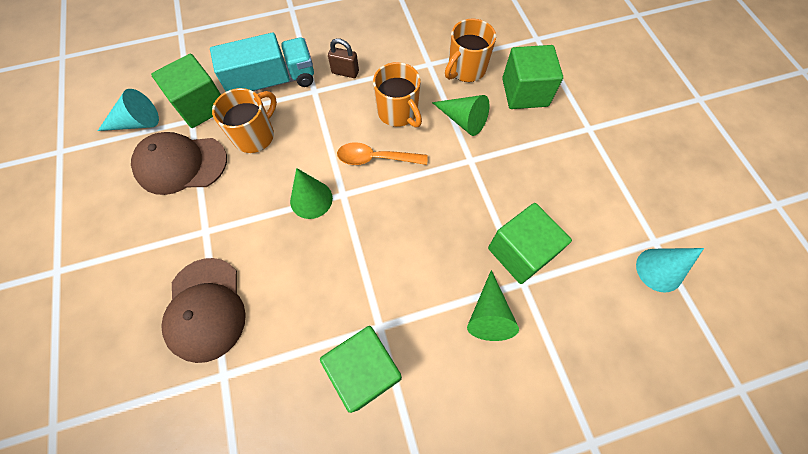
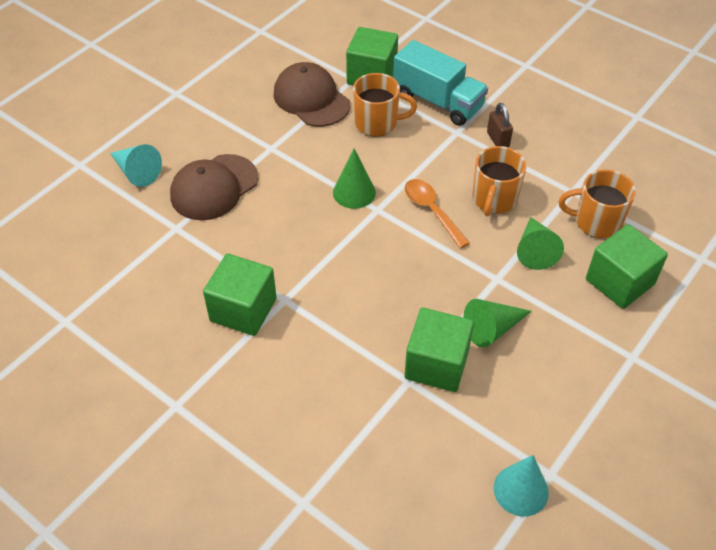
camera: 55 degrees right, 15 degrees down
turquoise cone [98,89,159,131] -> turquoise cone moved to [110,144,162,187]
green cone [467,270,519,341] -> green cone moved to [464,299,532,348]

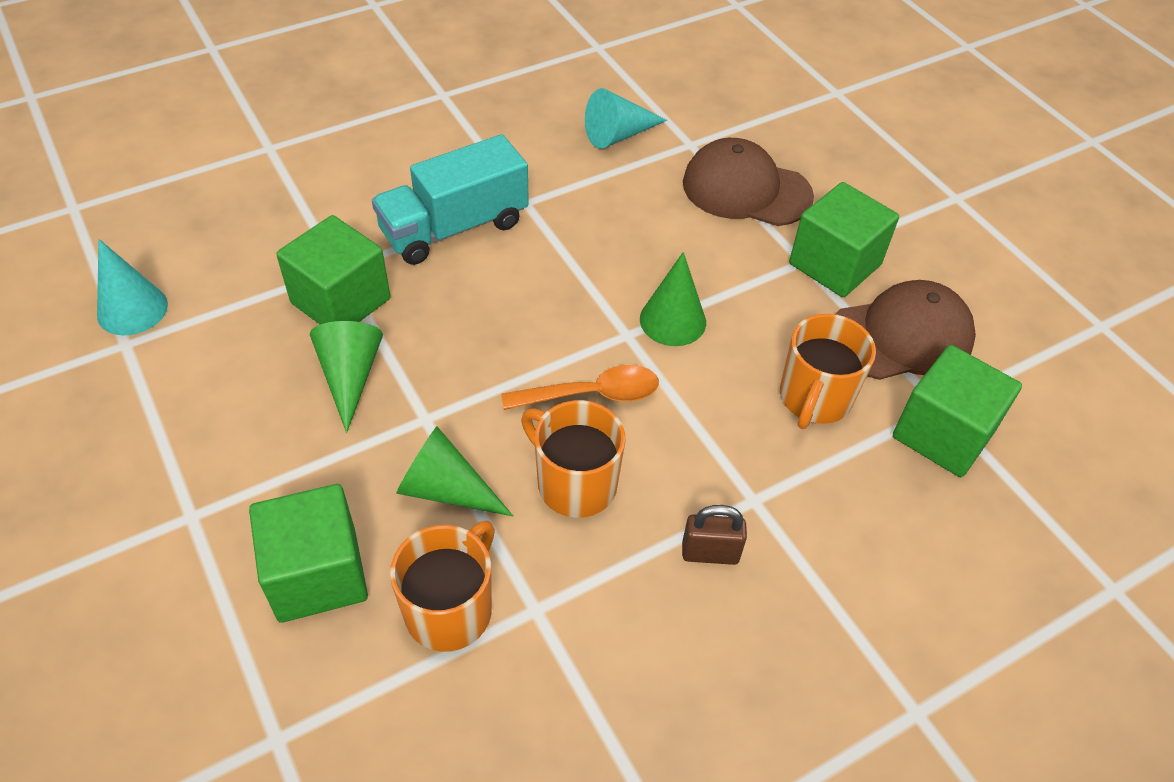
camera: 110 degrees right, 0 degrees up
turquoise cone [110,144,162,187] -> turquoise cone moved to [585,88,667,149]
brown cap [170,154,258,220] -> brown cap turned 45 degrees counterclockwise [683,138,814,226]
green cube [203,253,277,336] -> green cube moved to [789,182,899,297]
turquoise truck [393,40,488,126] -> turquoise truck moved to [372,134,529,265]

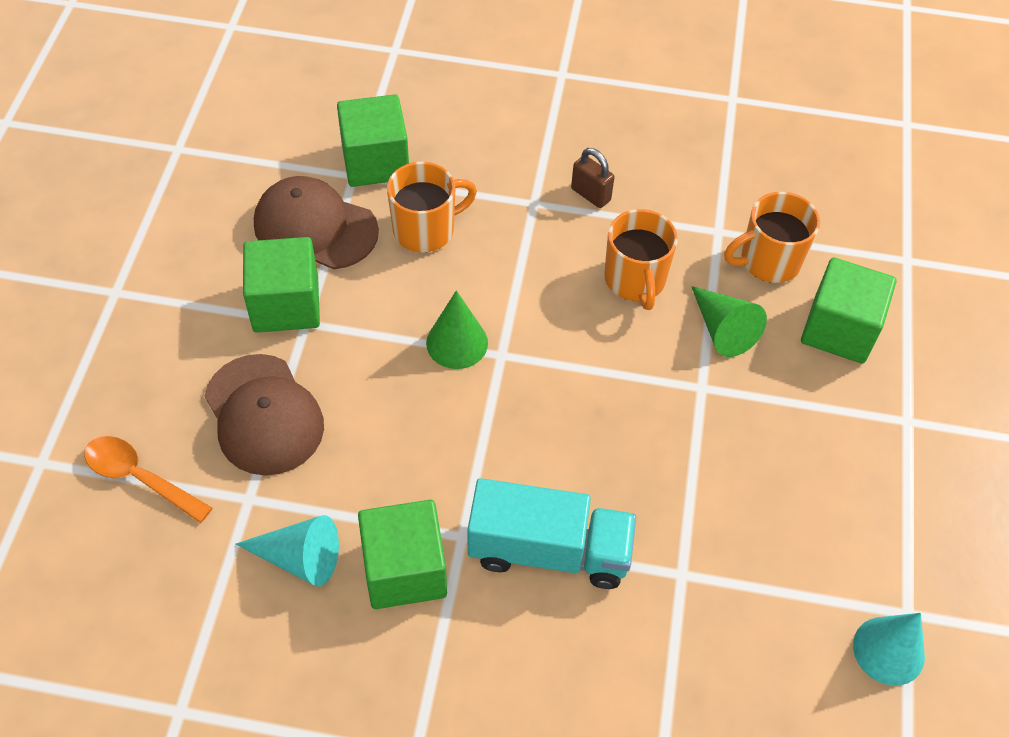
camera: 140 degrees left, 5 degrees up
green cube [276,215,390,325] -> green cube moved to [358,500,447,609]
green cone [310,321,383,433] -> none
orange spoon [501,365,659,410] -> orange spoon moved to [84,436,212,523]

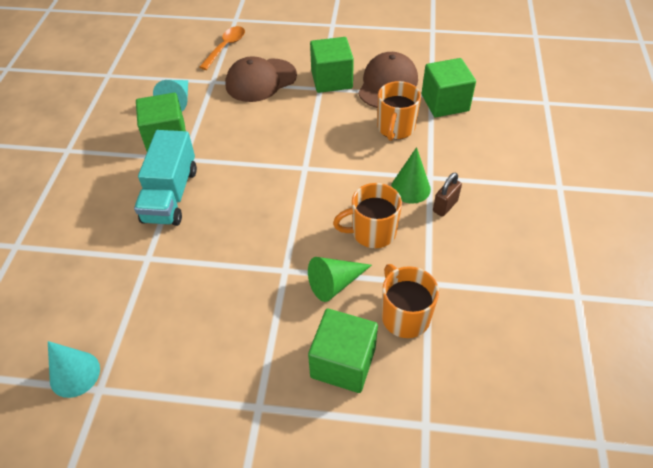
camera: 90 degrees right, 5 degrees down
orange mug [387,162,477,253] -> orange mug turned 45 degrees clockwise [377,81,421,141]
green cone [426,290,488,369] -> green cone moved to [391,147,431,204]

